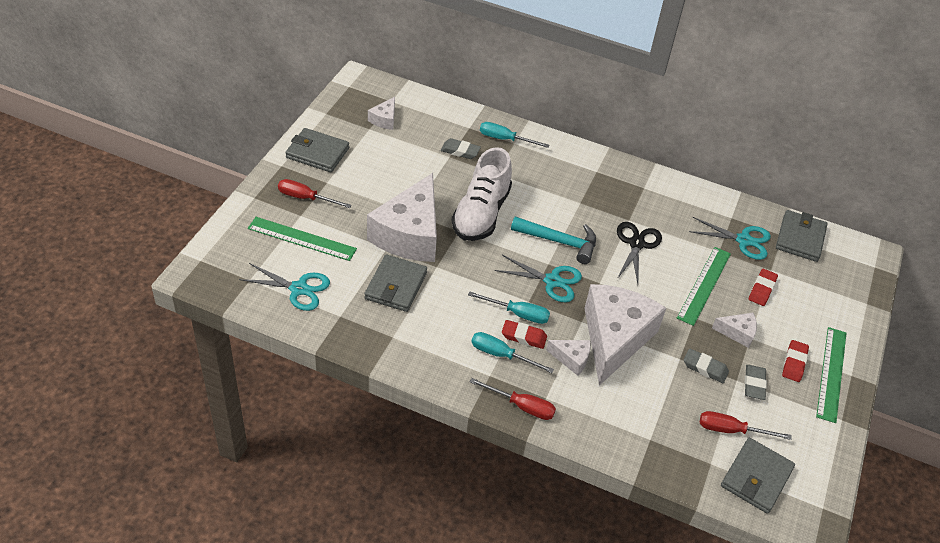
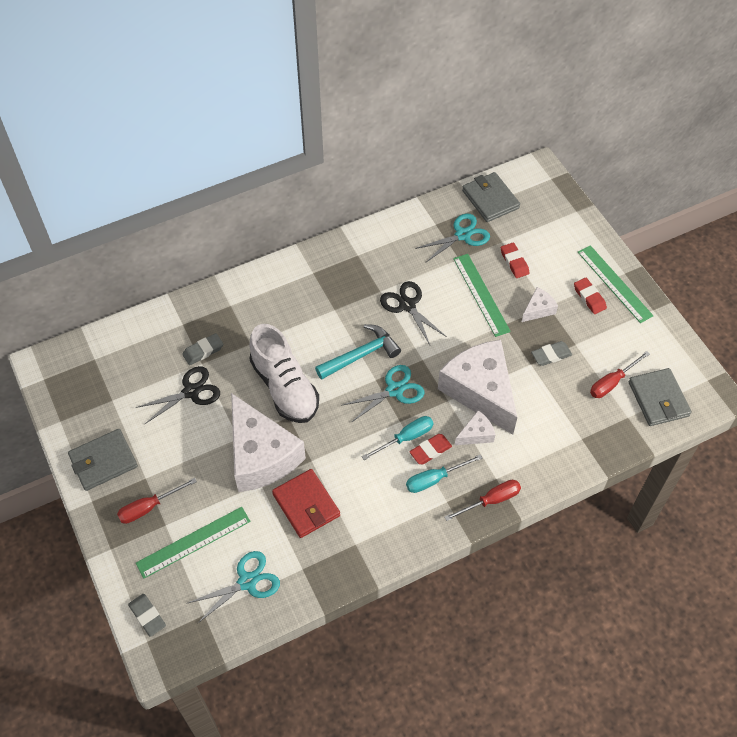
camera: 45 degrees left, 10 degrees up
grey wallet [364,254,427,312] -> red wallet [272,469,340,538]
white cheese [368,97,395,130] -> none
turquoise screwdriver [480,122,550,148] -> none
grey eraser [745,365,767,400] -> grey eraser moved to [128,594,166,637]
none -> black scissors [135,366,220,425]

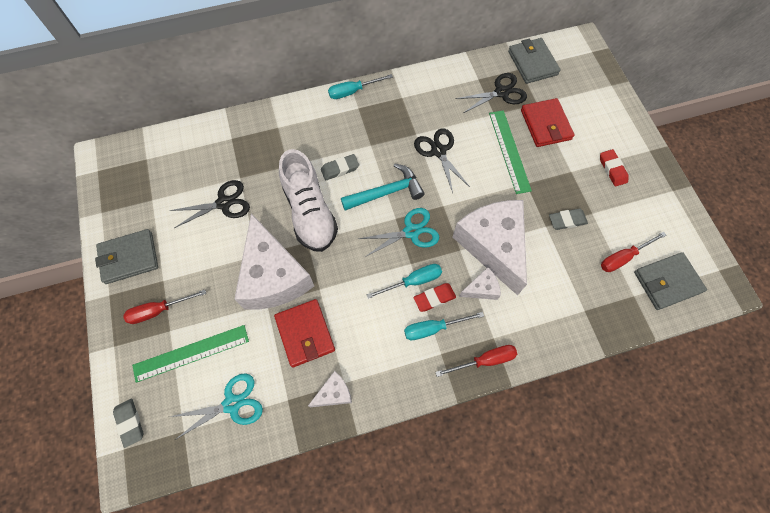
camera: 10 degrees right, 10 degrees up
grey eraser [182,333,223,365] -> grey eraser moved to [321,154,359,180]
turquoise scissors [415,214,490,262] -> black scissors [455,73,527,113]
red eraser [501,242,530,278] -> red wallet [521,98,574,147]
white cheese [522,287,558,322] -> white cheese moved to [308,371,352,407]
green ruler [578,245,654,323] -> none
grey wallet [629,368,692,426] -> grey wallet turned 75 degrees clockwise [634,252,707,310]
none -> turquoise screwdriver [328,74,393,99]

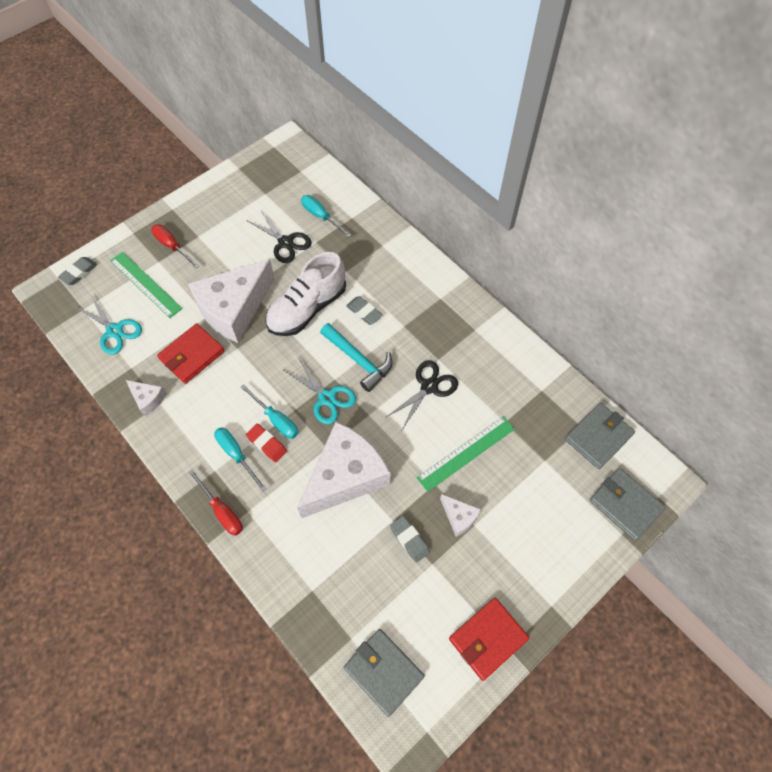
camera: 65 degrees right, 5 degrees down
grey wallet [95,229,158,284] -> grey wallet moved to [590,468,665,541]
turquoise screwdriver [328,74,393,99] -> turquoise screwdriver moved to [301,195,351,237]
black scissors [455,73,527,113] -> none
white cheese [459,267,501,300] -> white cheese moved to [440,494,481,537]
red wallet [521,98,574,147] -> red wallet moved to [449,598,529,681]
red eraser [600,149,629,187] -> none
red screwdriver [601,232,666,272] -> none

